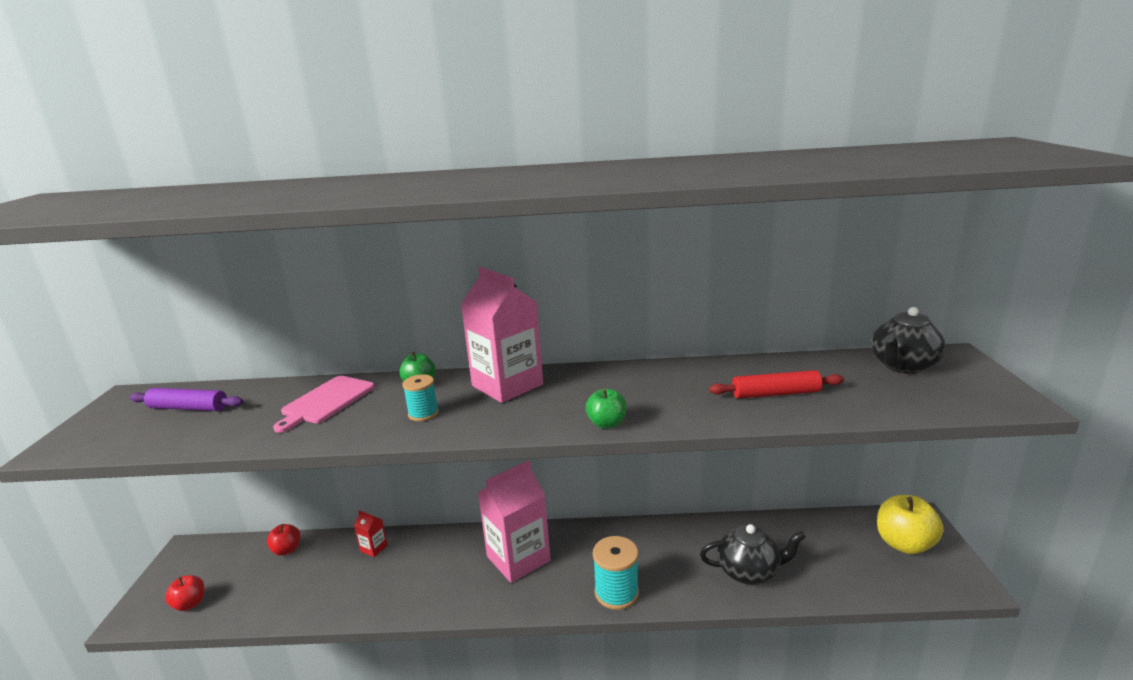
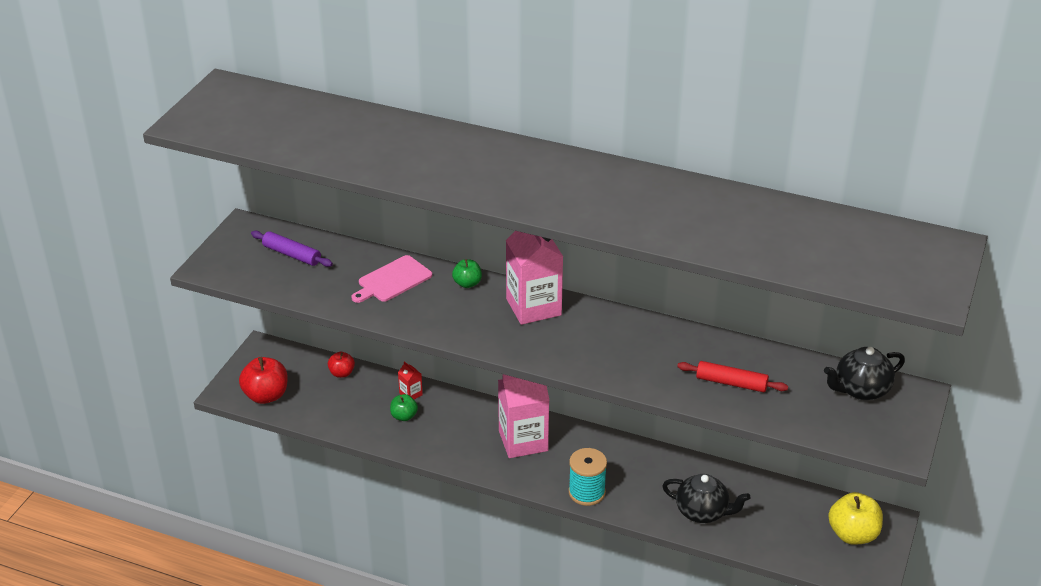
camera: 20 degrees right, 15 degrees up
red apple [165,575,205,611] -> red apple [239,357,288,404], size x1.76
turquoise spool [402,374,439,421] -> none
green apple [586,389,627,429] -> green apple moved to [390,394,418,421]

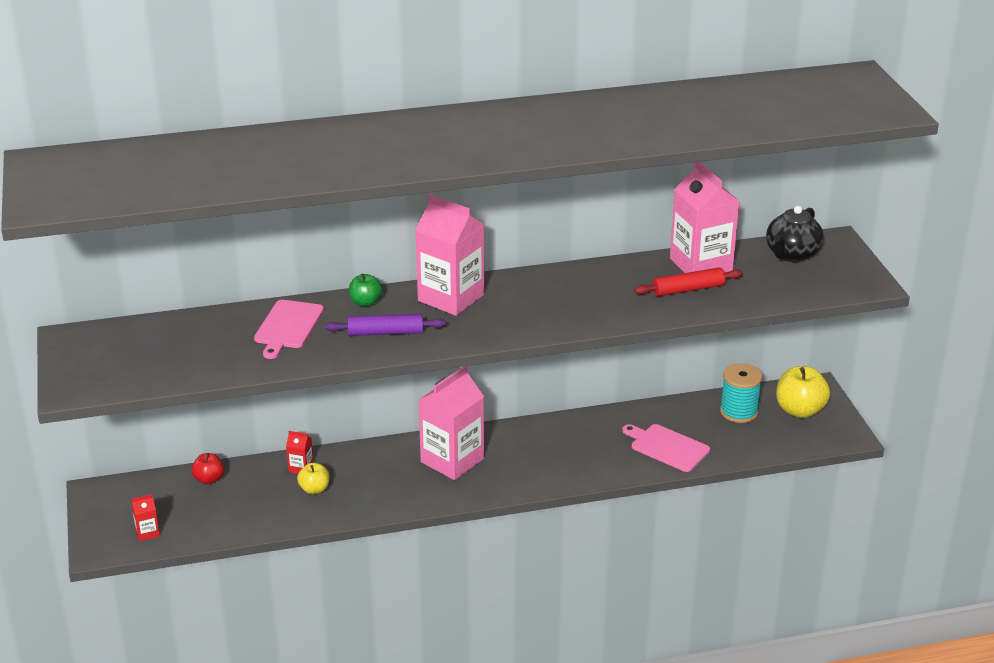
camera: 35 degrees left, 5 degrees down
red apple [239,357,288,404] -> red carton [131,494,160,541]
purple rolling pin [251,231,333,267] -> purple rolling pin moved to [325,314,446,336]
green apple [390,394,418,421] -> yellow apple [297,463,329,494]
turquoise spool [569,448,607,506] -> turquoise spool moved to [720,363,762,423]
black teapot [662,474,750,523] -> pink cutting board [622,424,710,472]
none -> pink carton [670,161,740,273]

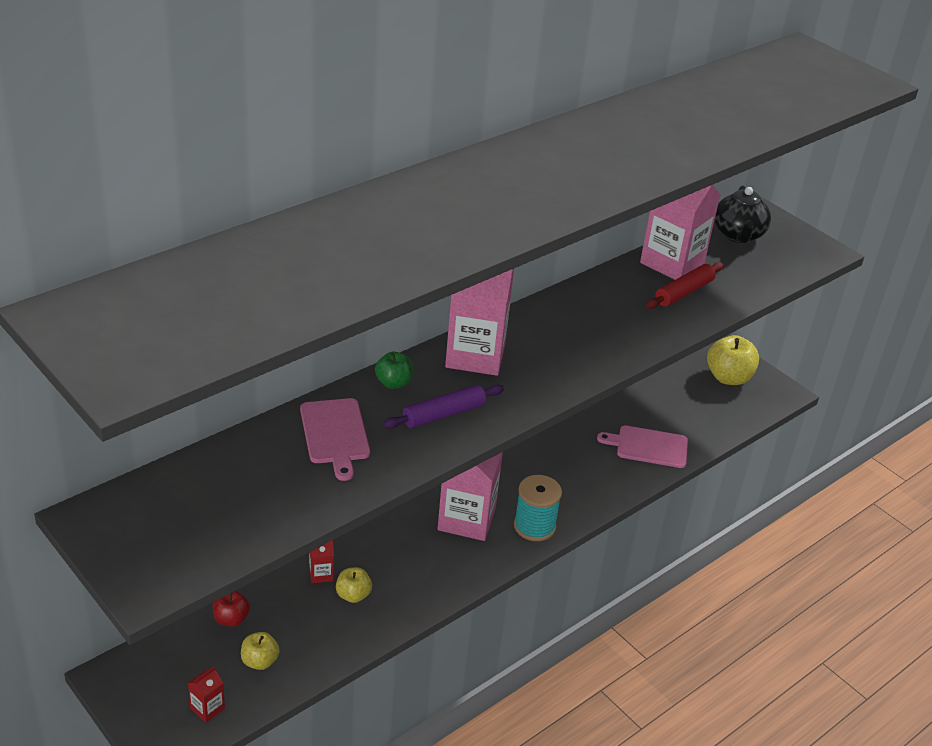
camera: 30 degrees left, 5 degrees up
turquoise spool [720,363,762,423] -> turquoise spool moved to [514,475,562,541]
none -> yellow apple [241,632,280,670]

